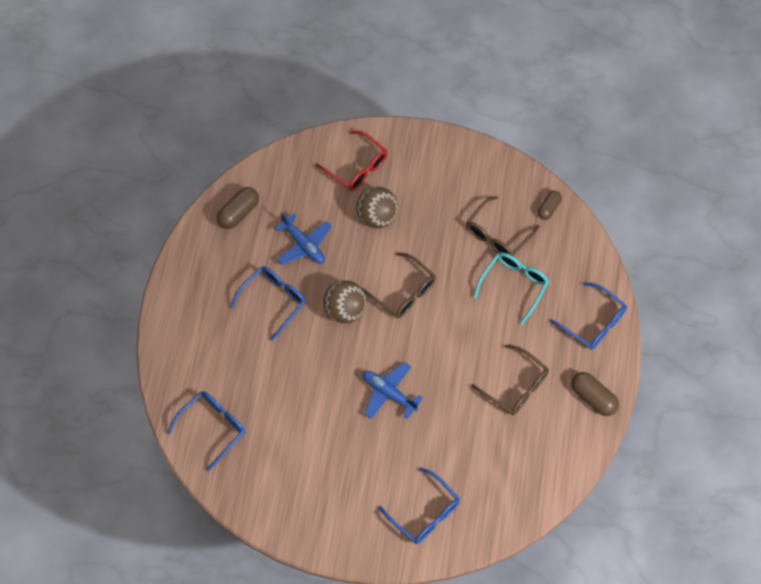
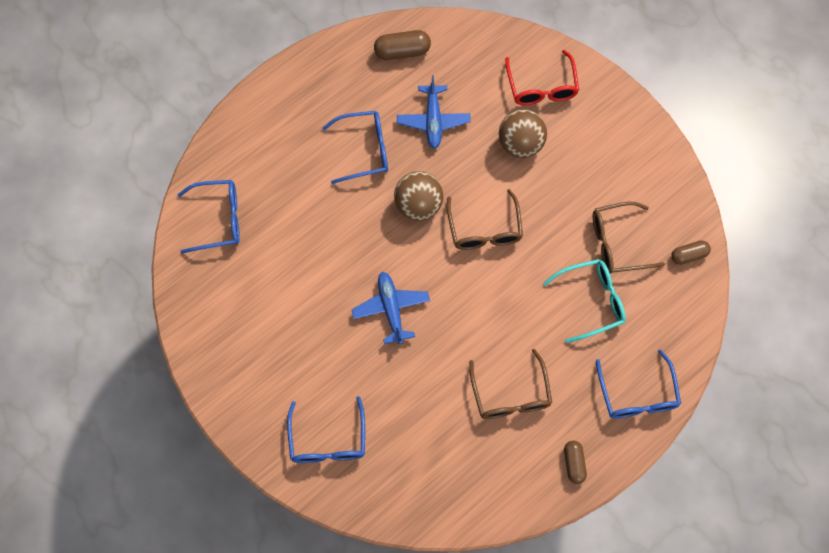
camera: 40 degrees right, 5 degrees up
brown capsule [571,372,619,416] -> brown capsule [564,441,587,484], size x0.66

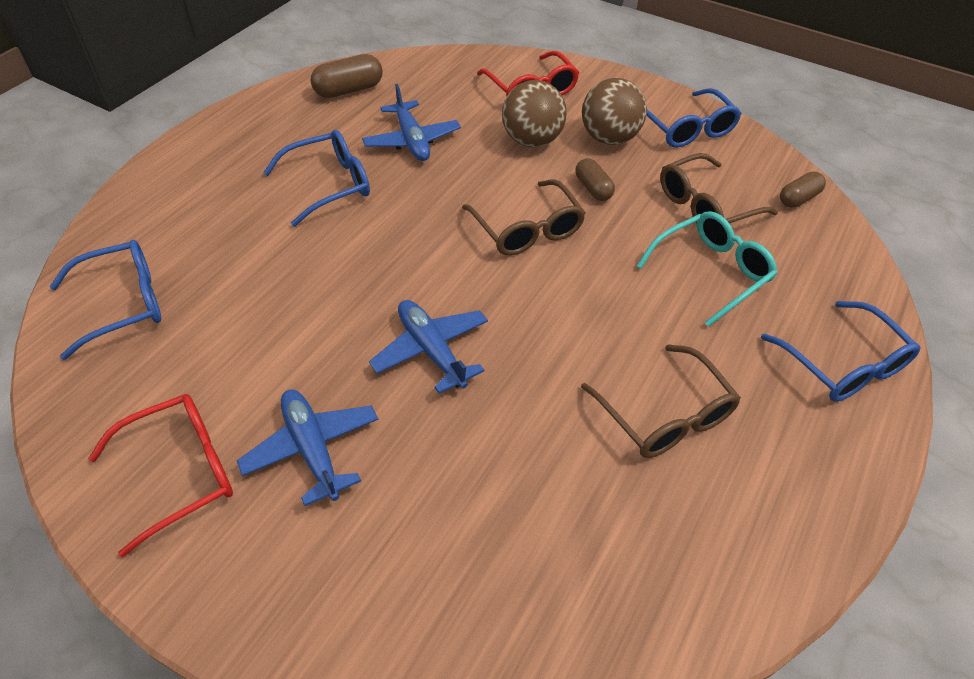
camera: 20 degrees left, 20 degrees down
blue glasses [287,396,365,463] -> blue glasses moved to [646,88,741,148]
brown ball [394,171,443,221] -> brown ball moved to [582,78,647,145]
brown capsule [564,441,587,484] -> brown capsule moved to [575,158,615,201]
none -> red glasses [88,394,233,557]
none -> blue plane [237,389,378,506]

